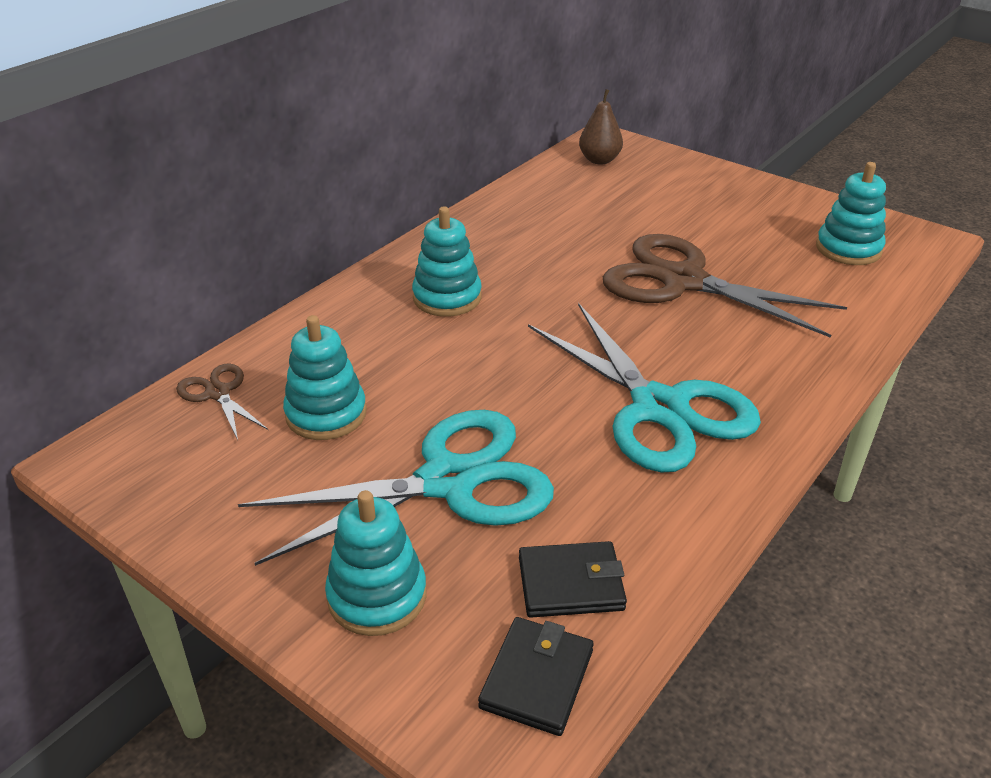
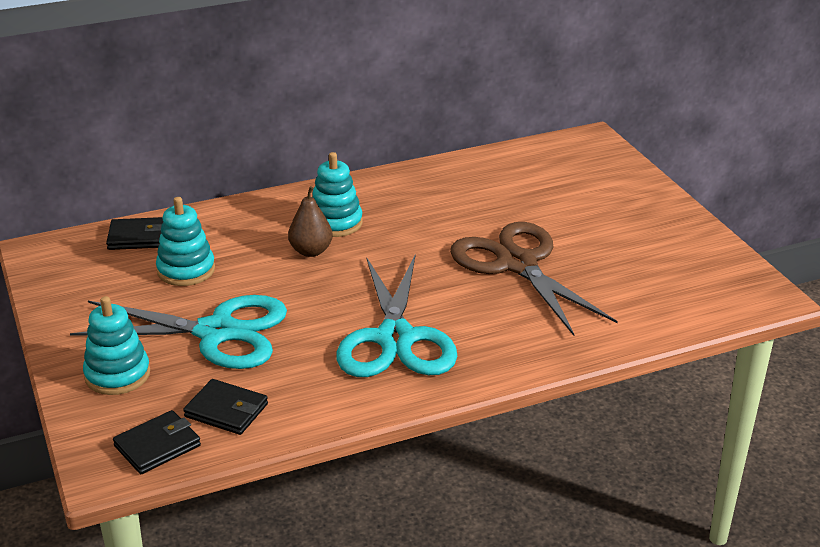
camera: 30 degrees right, 5 degrees down
brown scissors [176,363,268,440] -> black wallet [106,217,163,250]
brown pear [579,89,623,164] -> brown pear moved to [288,186,333,257]
turquoise stacking toy [816,162,886,265] -> none

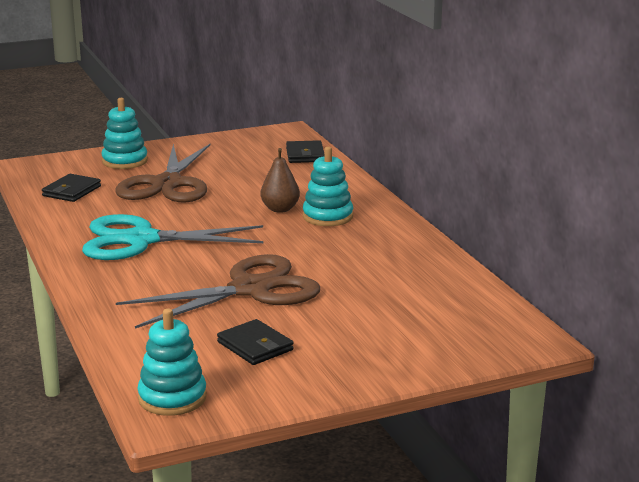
camera: 90 degrees right, 10 degrees down
turquoise scissors [70,295,287,369] -> brown scissors [115,144,210,202]
black wallet [113,410,201,474] -> black wallet moved to [217,319,294,365]
turquoise stacking toy [156,197,215,286] -> turquoise stacking toy moved to [138,309,207,416]

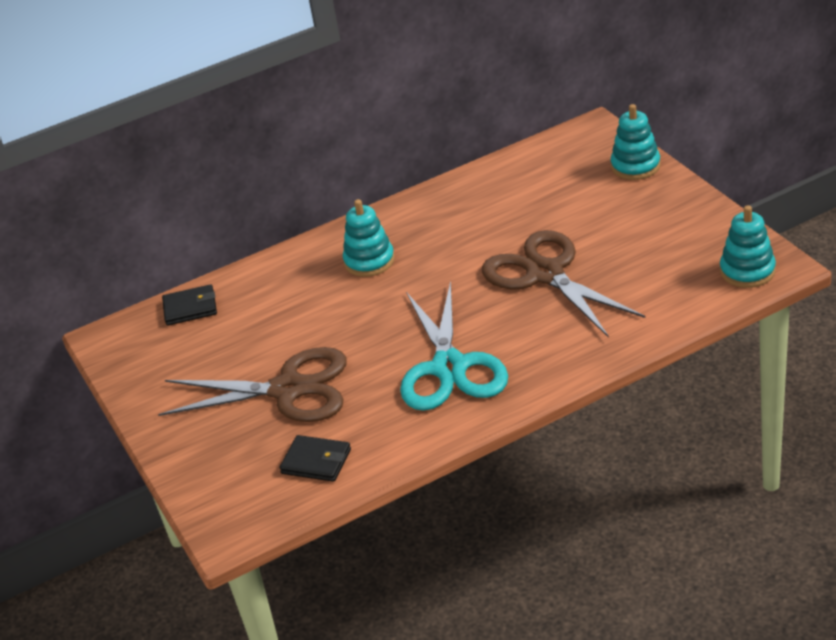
camera: 90 degrees left, 15 degrees up
turquoise stacking toy [101,98,148,169] -> turquoise stacking toy moved to [611,104,660,180]
black wallet [217,319,294,365] -> none
brown pear [260,148,300,213] -> none

